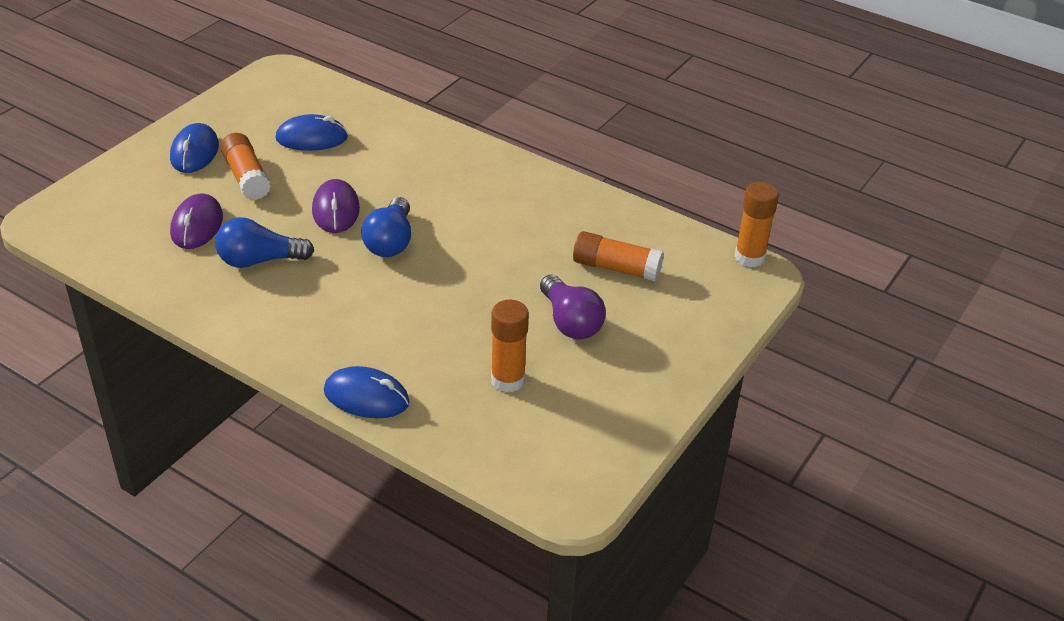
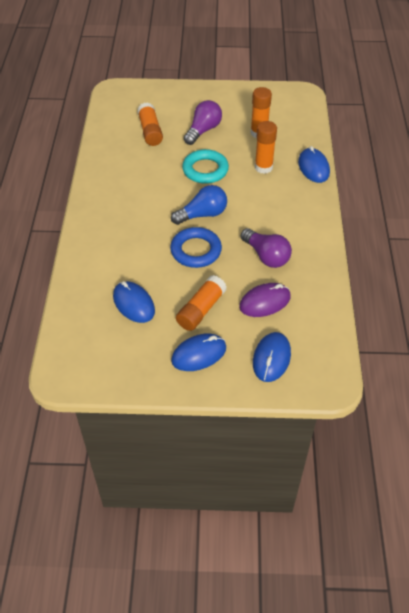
camera: 120 degrees left, 10 degrees up
blue light bulb [215,217,314,268] -> purple light bulb [241,228,292,268]
purple mouse [312,179,360,233] -> blue ring [170,227,222,268]
orange glue stick [735,182,779,267] -> orange glue stick moved to [255,121,277,174]
none -> turquoise ring [182,149,229,184]
none -> blue mouse [253,332,291,382]

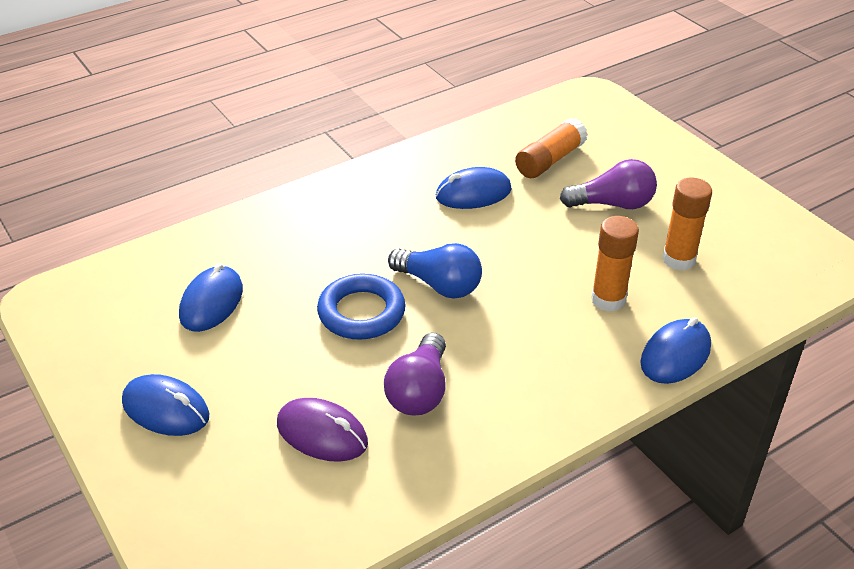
camera: 55 degrees right, 10 degrees down
orange glue stick [176,275,227,331] -> none
turquoise ring [182,149,229,184] -> none
blue mouse [253,332,291,382] -> blue mouse moved to [436,167,512,209]

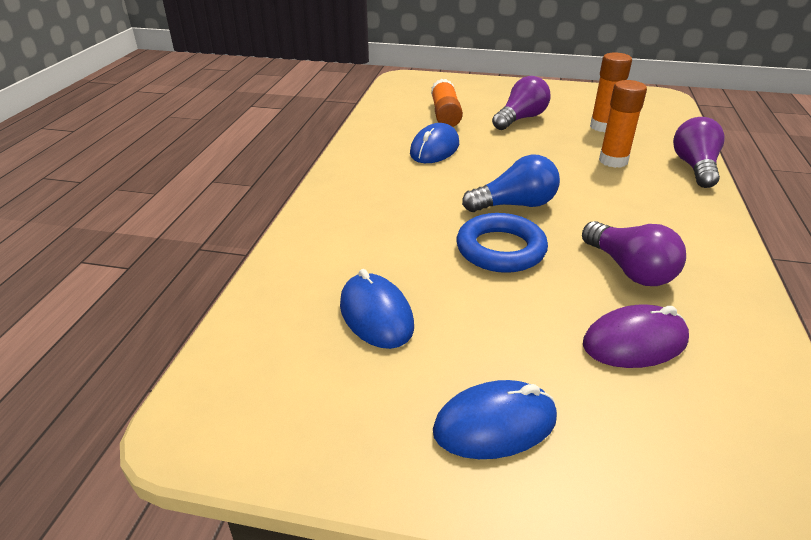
camera: 45 degrees left, 5 degrees down
blue mouse [640,317,711,384] -> purple light bulb [673,117,725,188]

